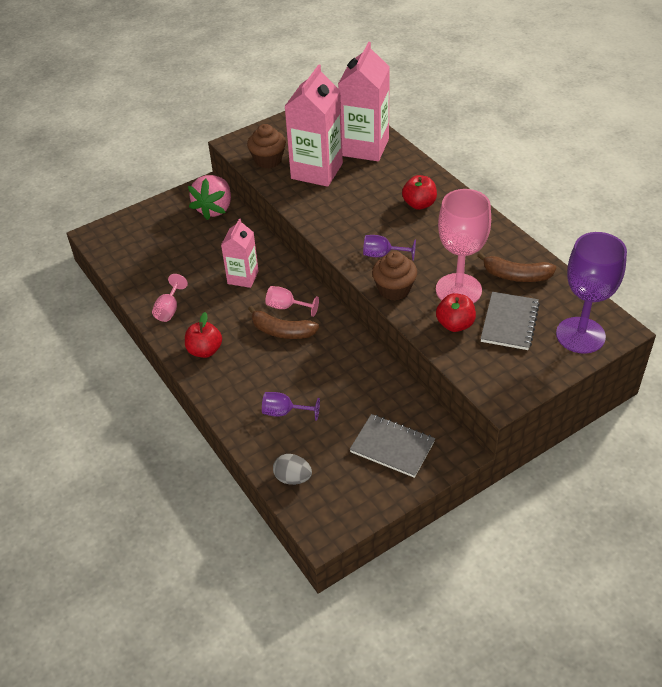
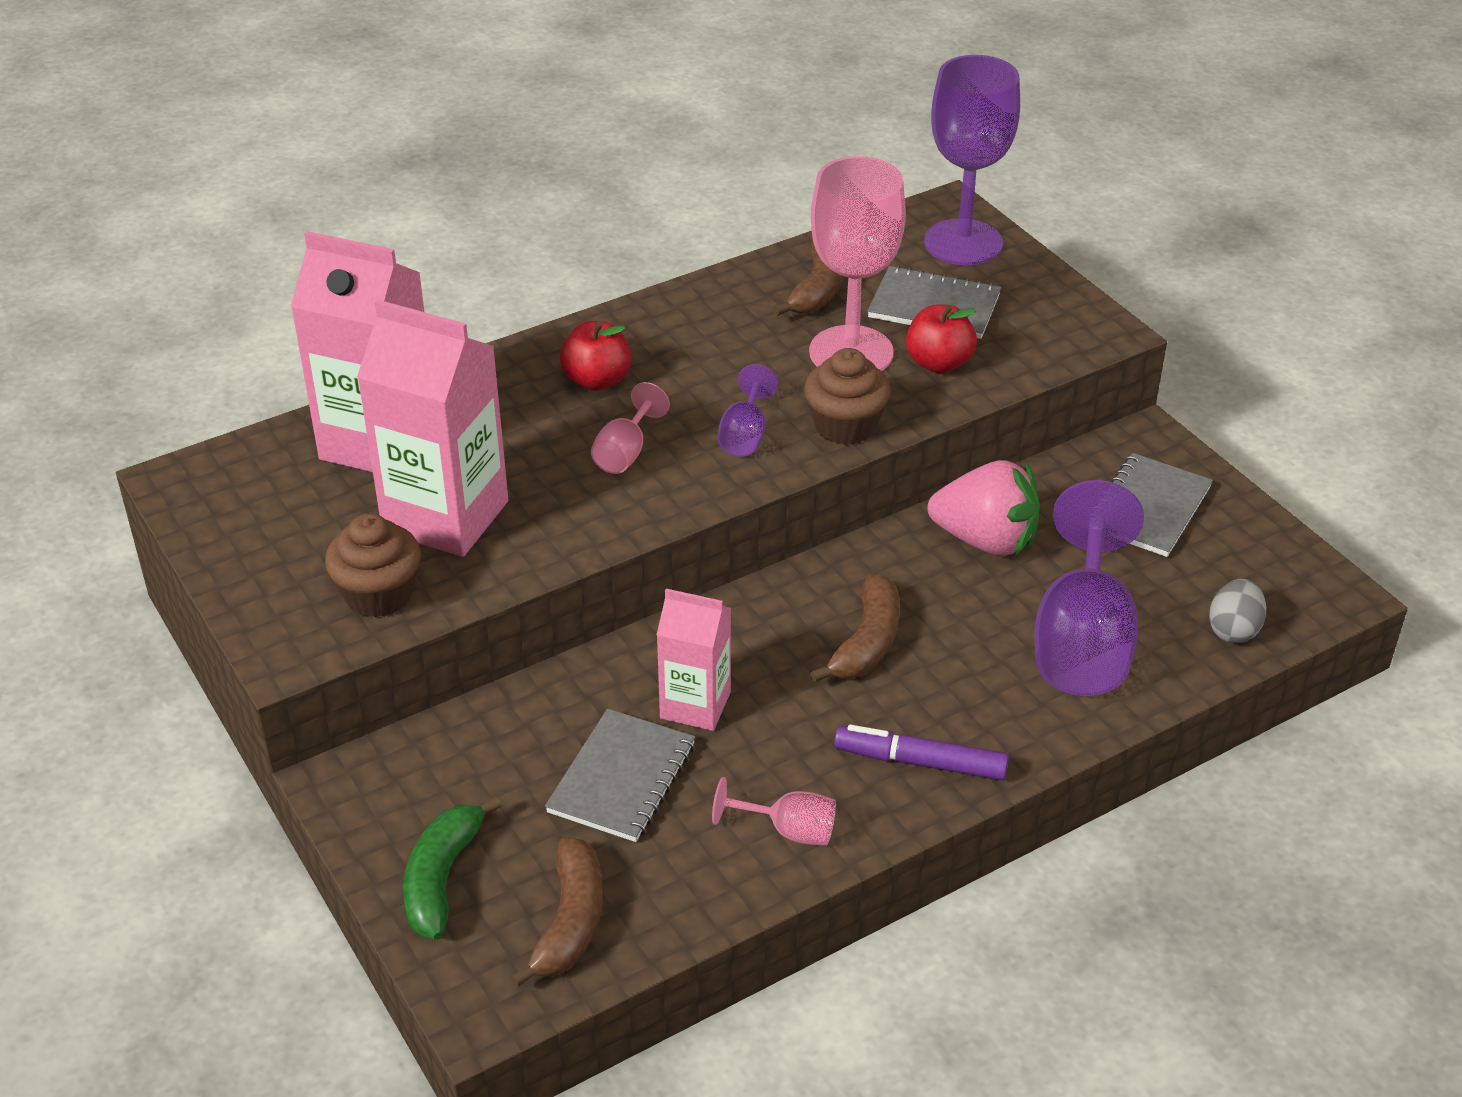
camera: 90 degrees left, 5 degrees down
red apple [185,312,222,358] -> purple marker [834,724,1009,780]
pink strawberry [188,175,231,220] -> pink strawberry moved to [928,460,1040,556]
purple goblet [262,392,320,421] -> purple goblet [1034,480,1144,696], size x2.12
pink goblet [265,286,319,317] -> pink goblet moved to [591,382,670,474]
none -> green banana [403,796,502,940]
none -> brown banana [510,837,603,988]
none -> grey notebook [545,709,695,842]

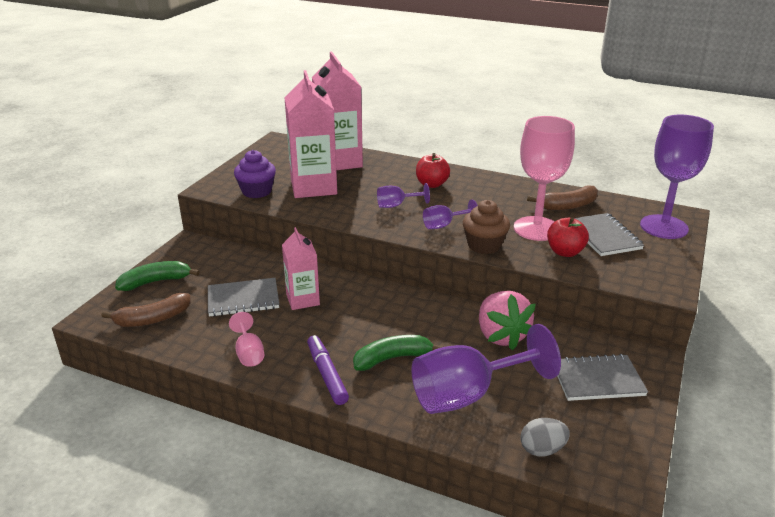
camera: 55 degrees right, 10 degrees down
brown cupcake [325,513,421,618] -> purple cupcake [234,150,276,198]
pink goblet [591,382,670,474] -> purple goblet [377,183,430,208]
brown banana [810,574,900,683] -> none
none -> green banana [353,335,443,371]

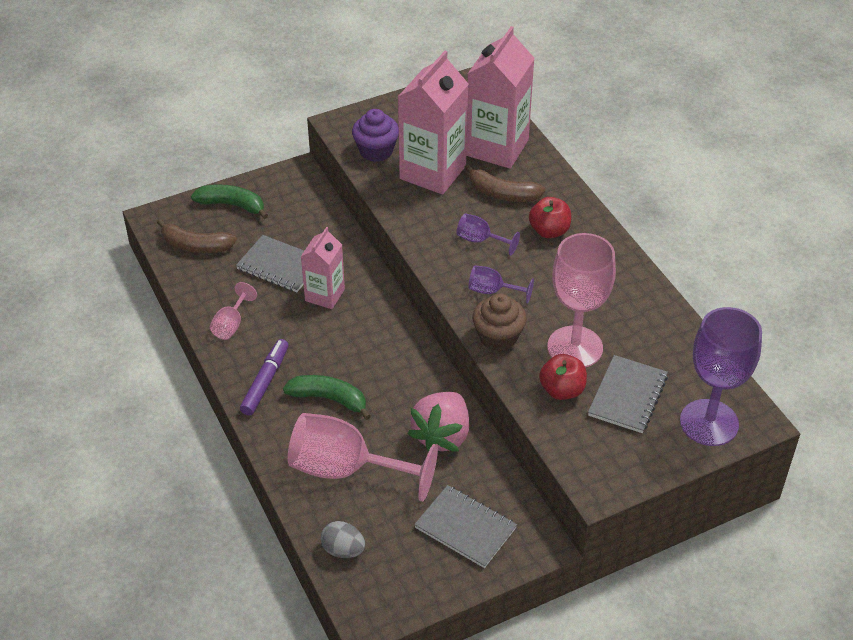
camera: 40 degrees right, 15 degrees up
purple goblet [411,324,561,414] -> pink goblet [288,413,438,502]
brown banana [527,186,598,210] -> brown banana moved to [464,164,546,202]

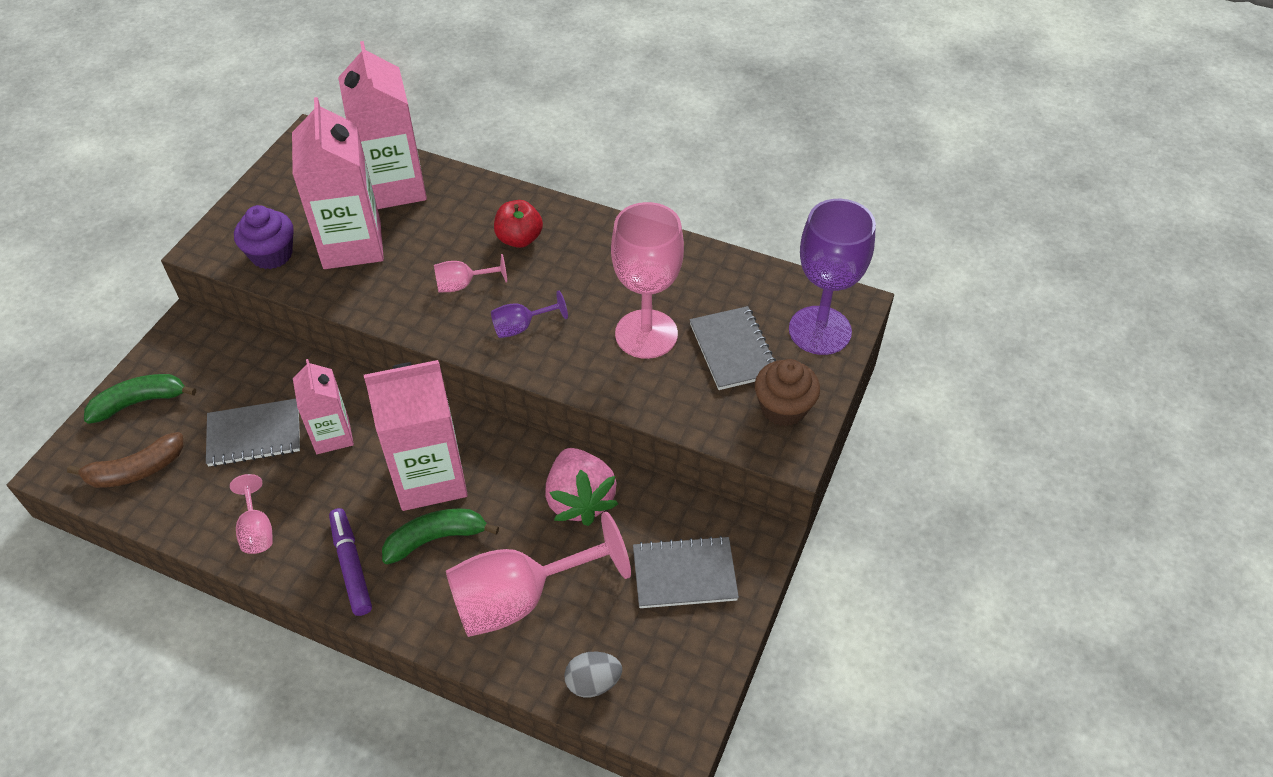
camera: 40 degrees left, 5 degrees up
purple goblet [456,213,520,255] -> pink goblet [434,254,507,292]
brown banana [464,164,546,202] -> none
brown cupcake [472,293,526,351] -> brown cupcake moved to [755,359,820,427]
red apple [539,354,587,400] -> none
none -> pink carton [364,360,468,511]

